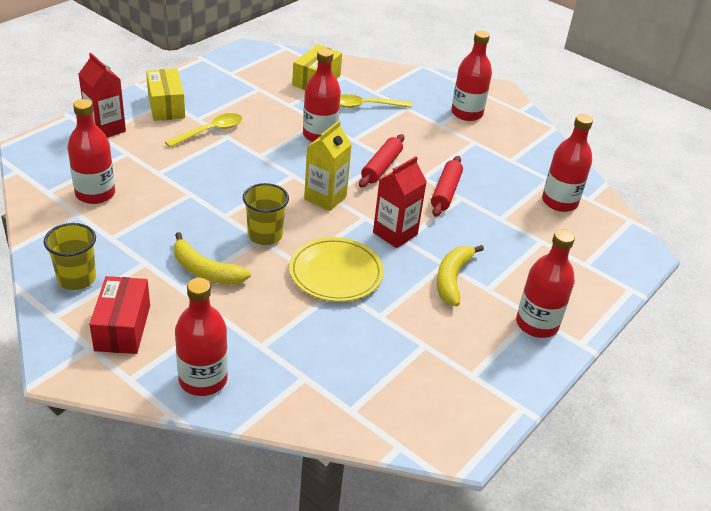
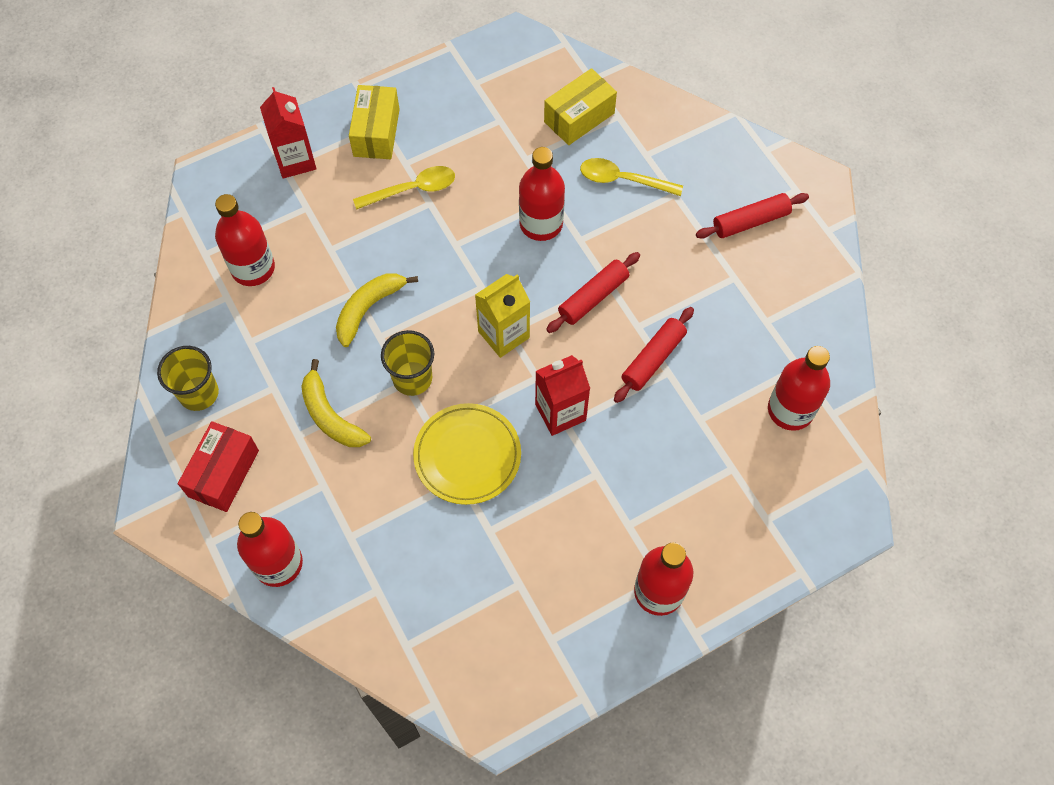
camera: 25 degrees right, 25 degrees up
yellow banana [437,245,484,306] -> yellow banana moved to [336,273,418,347]
red bottle [451,31,492,121] -> red rolling pin [696,193,809,239]

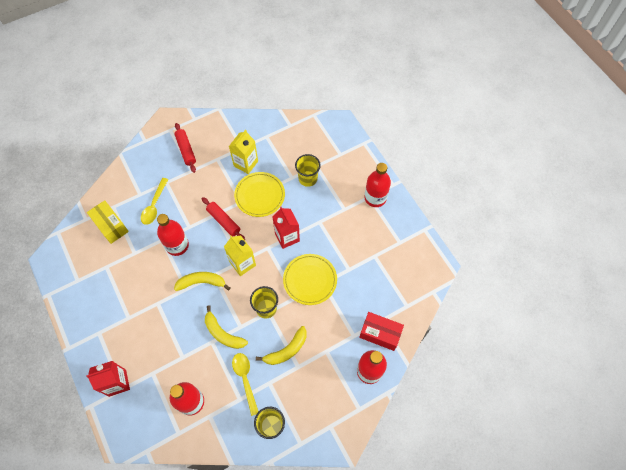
camera: 90 degrees left, 0 degrees up
red box [178,421,259,512] -> red box moved to [359,312,404,351]
yellow box [349,85,400,159] -> none
yellow spoon [353,166,455,210] -> yellow spoon moved to [232,353,259,416]
red rolling pin [614,307,694,403] -> yellow plate [234,172,285,217]
red bottle [768,346,830,431] -> none
none -> yellow banana [174,272,230,291]
none -> yellow carton [229,130,258,174]
none -> yellow cup [295,154,321,187]

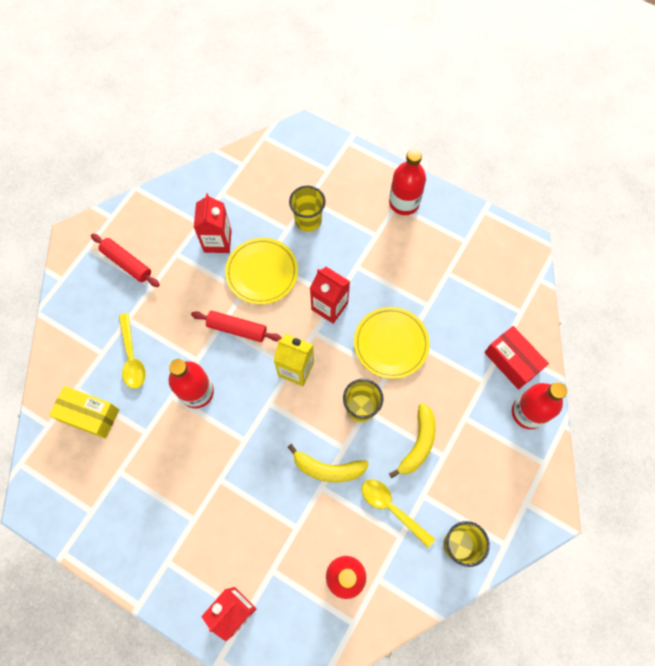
camera: 30 degrees left, 5 degrees up
yellow banana [174,272,230,291] -> none
yellow carton [229,130,258,174] -> red carton [194,194,232,253]
red box [359,312,404,351] -> red box turned 60 degrees clockwise [484,326,549,390]

